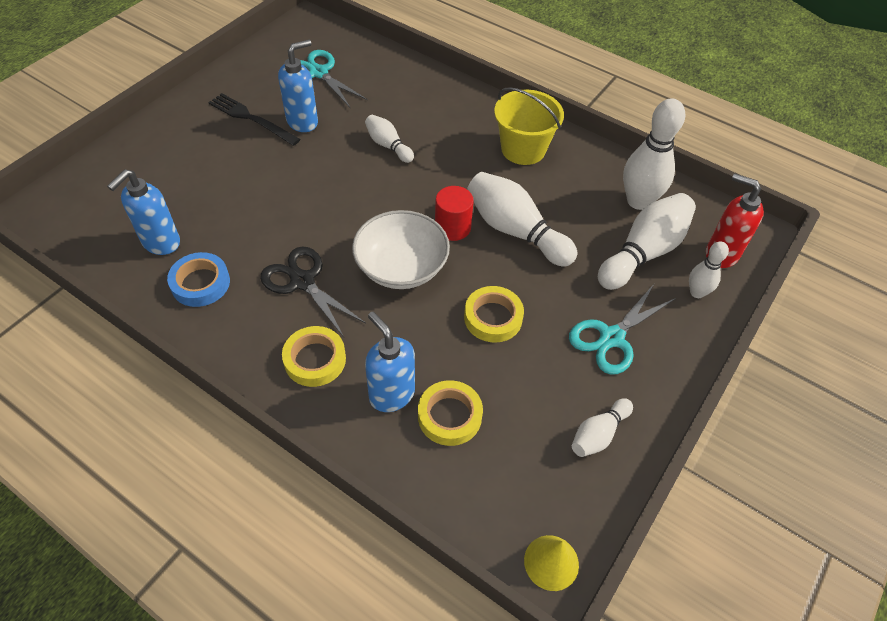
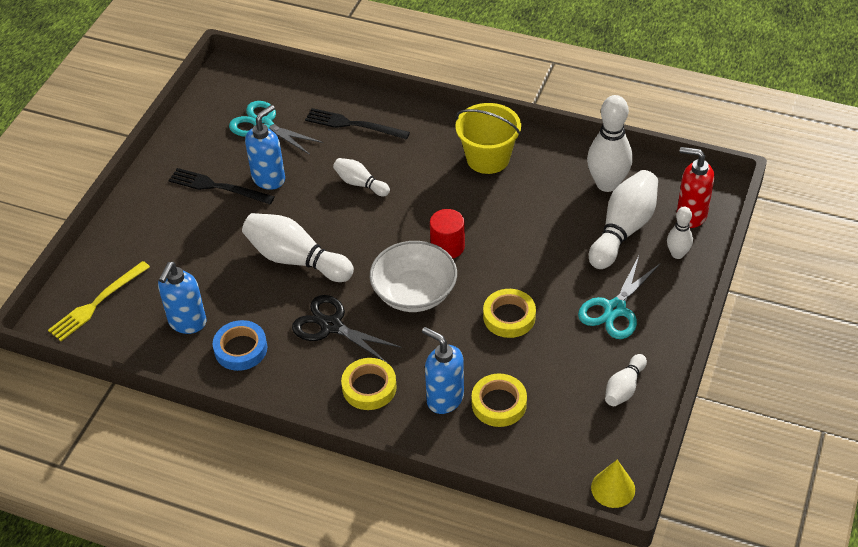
camera: 10 degrees left, 5 degrees down
white bowling pin [467,172,577,267] -> white bowling pin moved to [242,213,354,282]
none -> yellow fork [48,261,150,341]
none -> black fork [305,108,410,140]

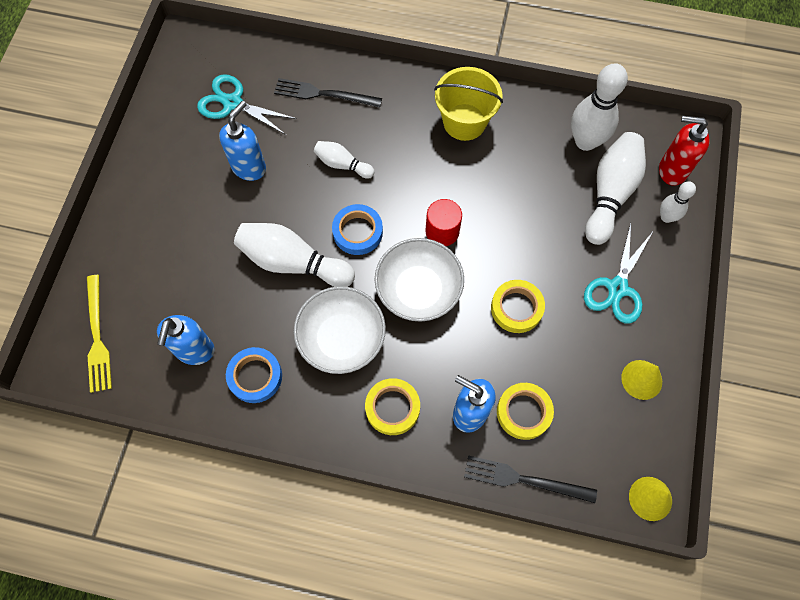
camera: 10 degrees left, 20 degrees up
yellow fork [48,261,150,341] -> yellow fork turned 45 degrees counterclockwise [87,275,112,393]
black fork [169,168,275,204] -> black fork moved to [464,455,597,503]
black scissors [292,295,402,363] -> white bowl [294,286,386,374]
white bowling pin [605,354,647,406] -> yellow cone [621,360,662,400]
none -> blue tape [332,204,383,255]

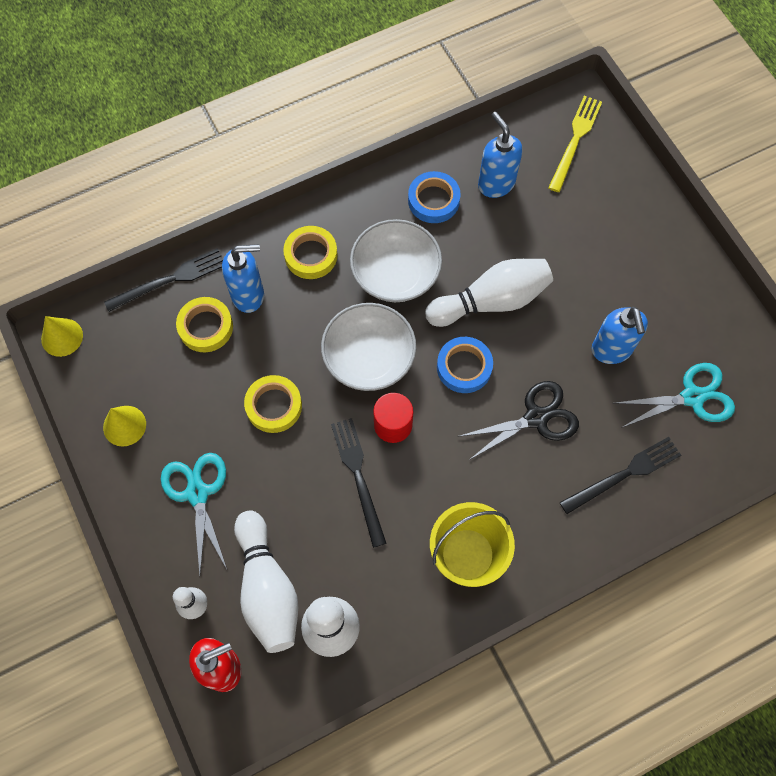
camera: 140 degrees right, 0 degrees up
yellow fork [87,275,112,393] -> yellow fork turned 75 degrees clockwise [548,96,602,192]
white bowling pin [314,141,375,178] -> black scissors [457,381,579,460]
none -> black fork [331,418,387,548]

